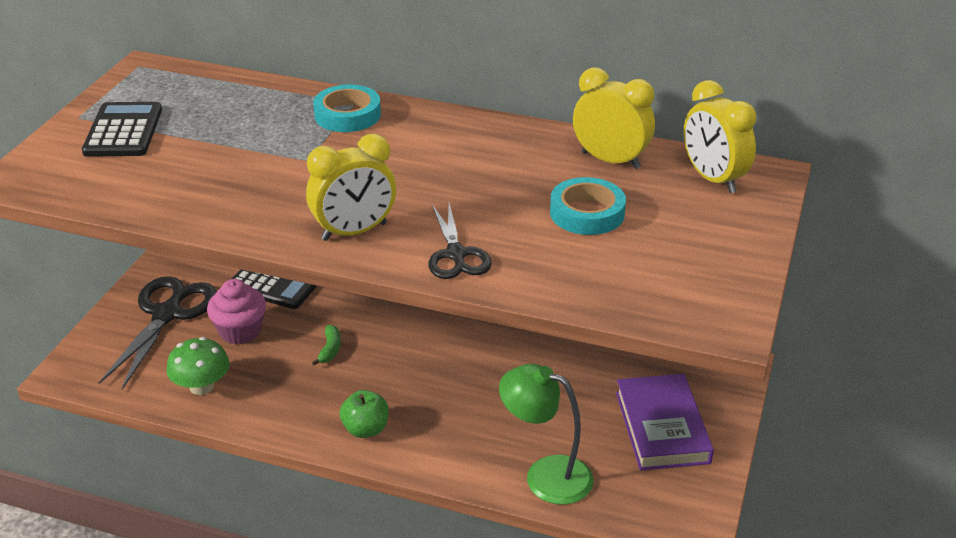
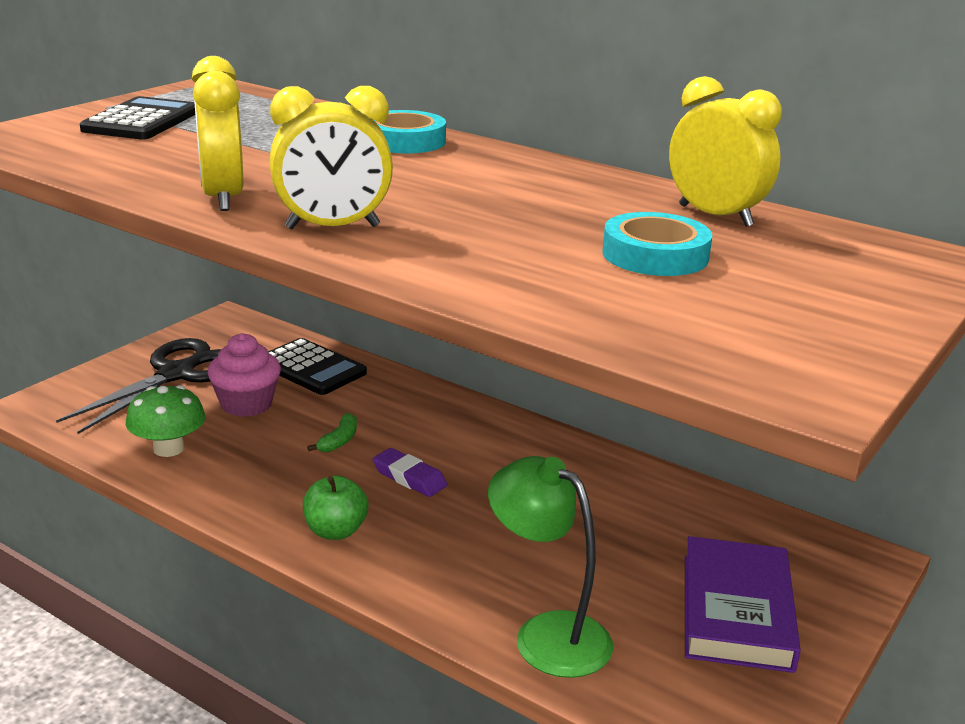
camera: 15 degrees right, 10 degrees down
black scissors [428,203,492,279] -> none
yellow clock [684,80,756,193] -> yellow clock moved to [192,56,243,211]
none -> purple eraser [373,448,447,497]

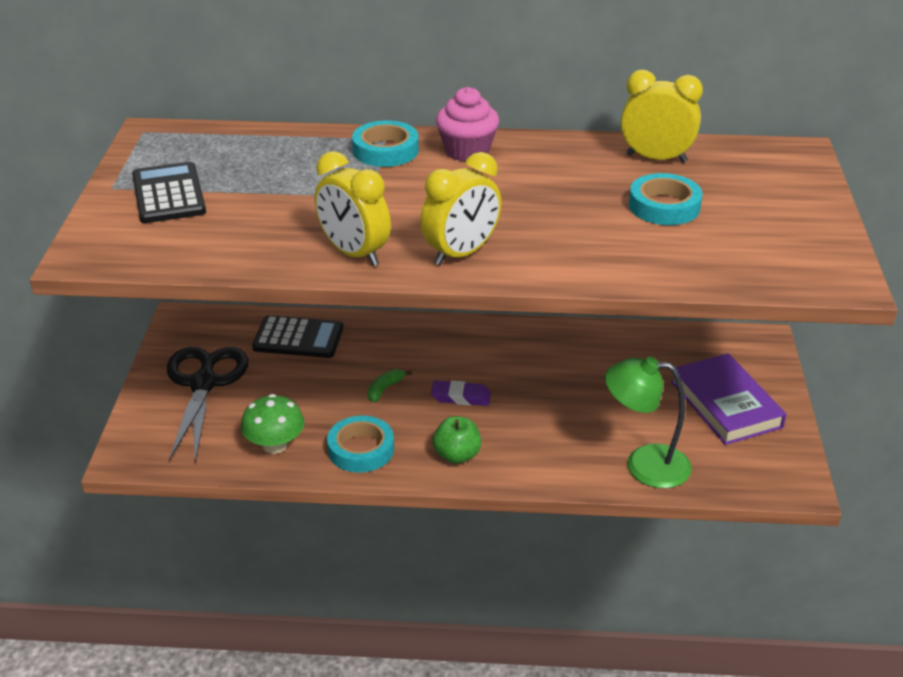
camera: 30 degrees left, 10 degrees up
pink cupcake [208,333,281,417] -> pink cupcake moved to [436,87,499,161]
green banana [307,413,357,452] -> green banana turned 135 degrees counterclockwise [368,369,412,402]
none -> turquoise tape [327,416,394,473]

